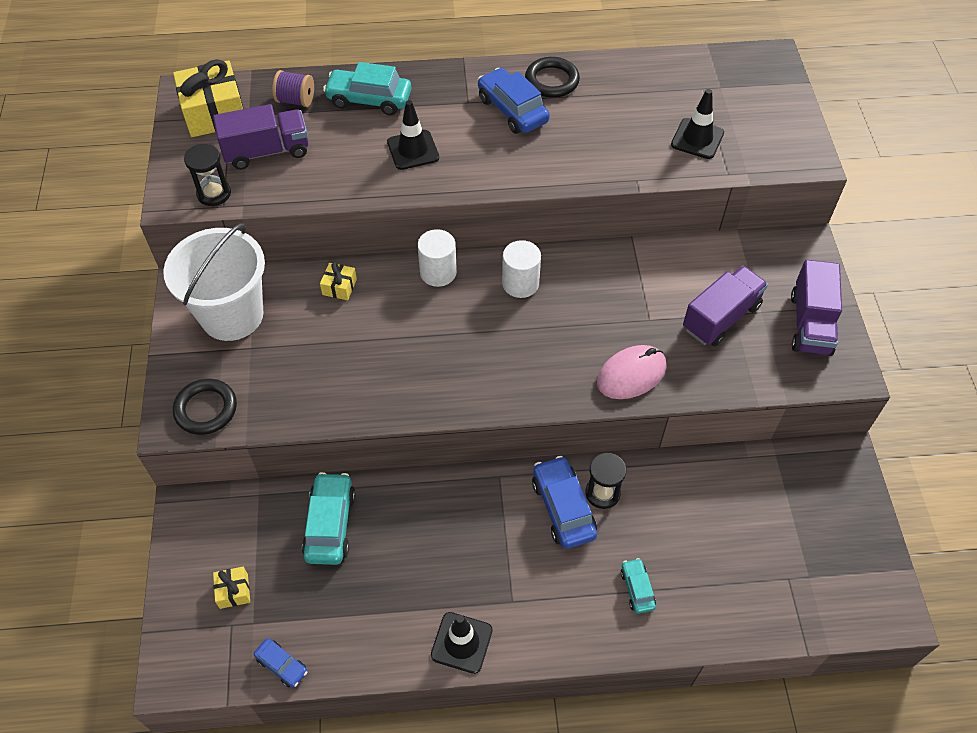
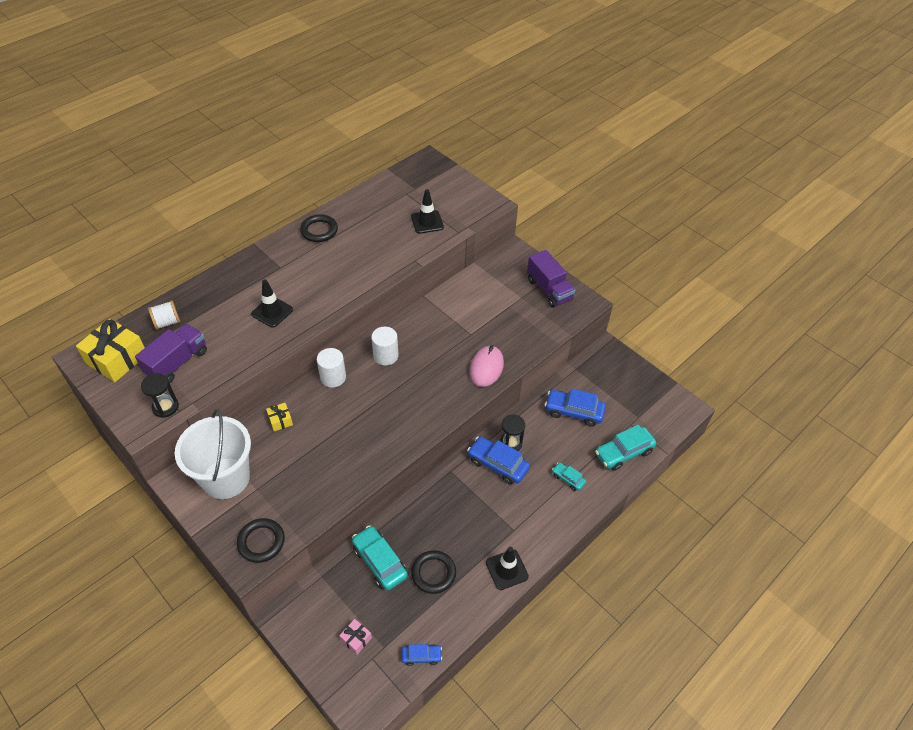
camera: 40 degrees left, 5 degrees down
yellow gift [213,567,250,609] -> pink gift [339,619,372,655]
purple spool [272,70,314,107] -> white spool [148,300,180,330]
turquoise car [323,62,412,115] -> turquoise car moved to [595,425,656,471]
blue car [478,68,550,134] -> blue car moved to [545,389,606,427]
purple truck [683,266,768,346] -> none
none -> black ring [411,550,456,594]

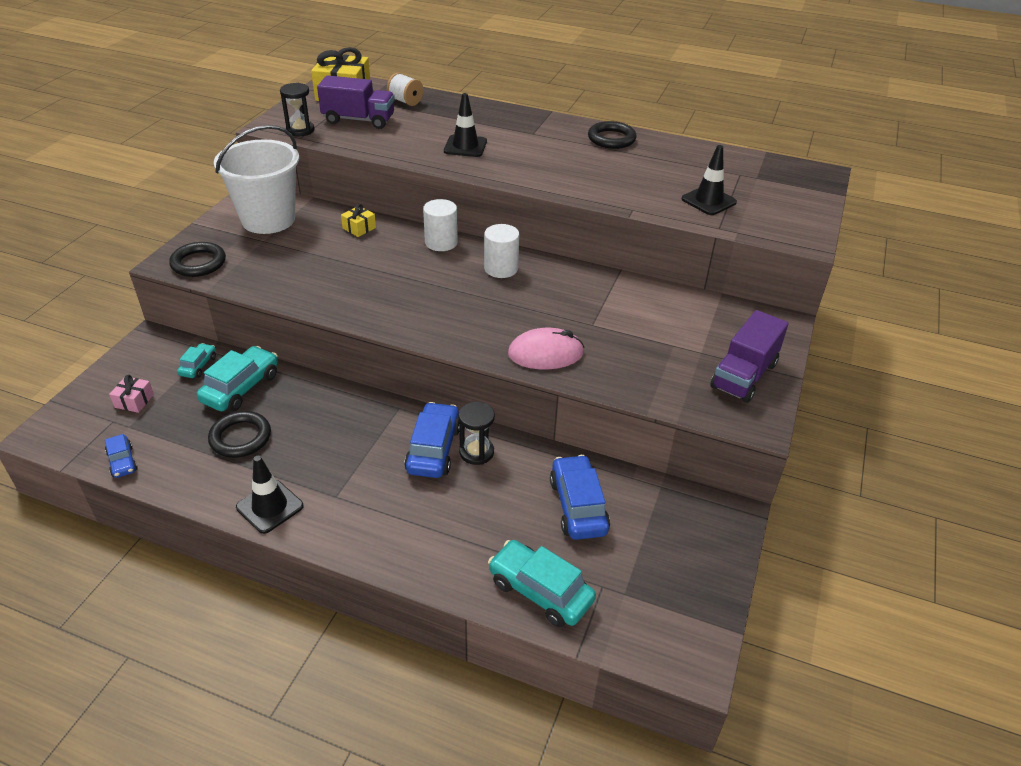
camera: 65 degrees right, 10 degrees down
turquoise car [552,462,586,491] -> turquoise car moved to [177,343,216,378]

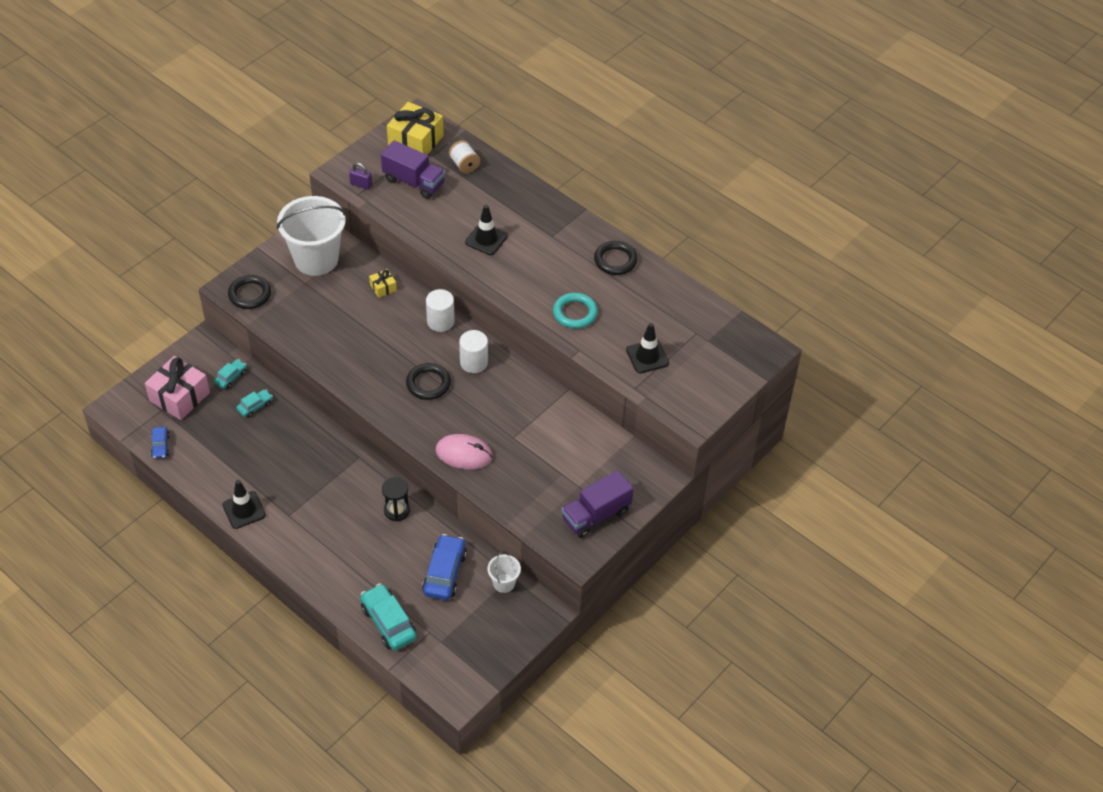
camera: 20 degrees right, 10 degrees up
pink gift [109,375,154,413] -> pink gift [145,356,210,420], size x2.10
turquoise car [197,346,278,412] -> turquoise car [236,389,273,418], size x0.55
black ring [208,411,271,458] -> black ring moved to [406,363,451,400]
black hourglass [280,83,315,136] -> purple padlock [349,162,372,190]
blue car [404,402,459,478] -> none
none -> white bucket [488,551,521,593]
none -> turquoise ring [553,293,598,329]

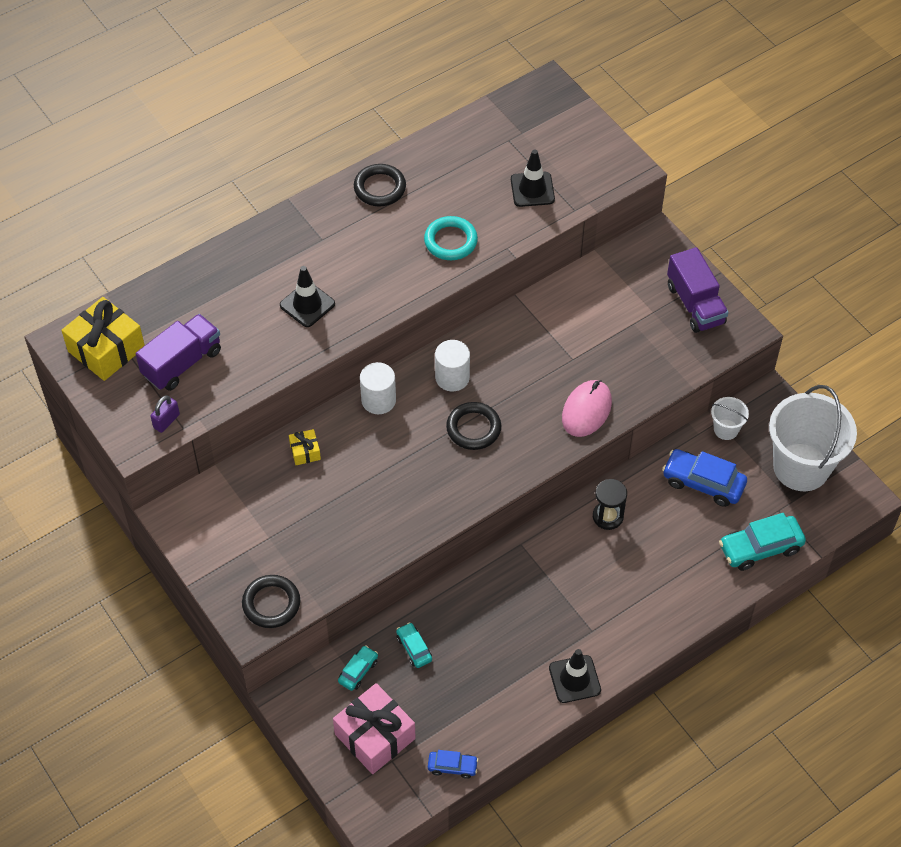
camera: 75 degrees left, 5 degrees up
turquoise car [214,359,247,389] -> turquoise car turned 75 degrees clockwise [338,646,378,691]
white bucket [276,196,346,276] -> white bucket moved to [769,385,857,491]
white spool [449,140,480,173] -> none

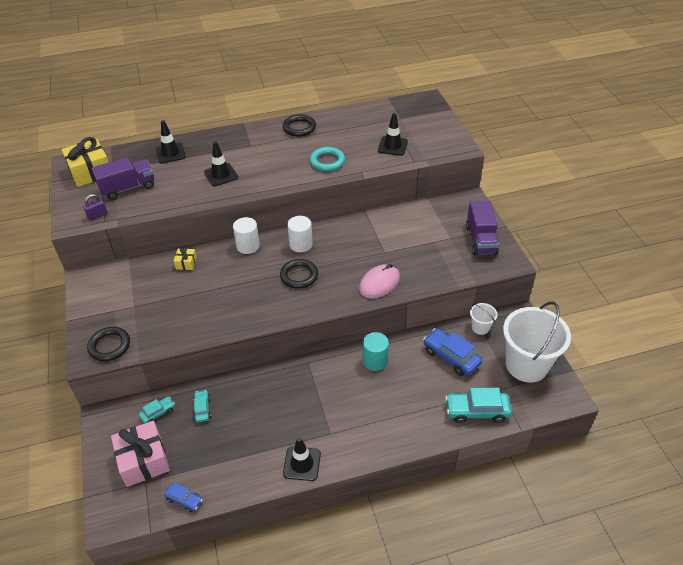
camera: 20 degrees right, 10 degrees down
black hourglass [593,479,627,530] -> turquoise cylinder [363,332,389,371]
none -> black traffic cone [155,120,186,164]

